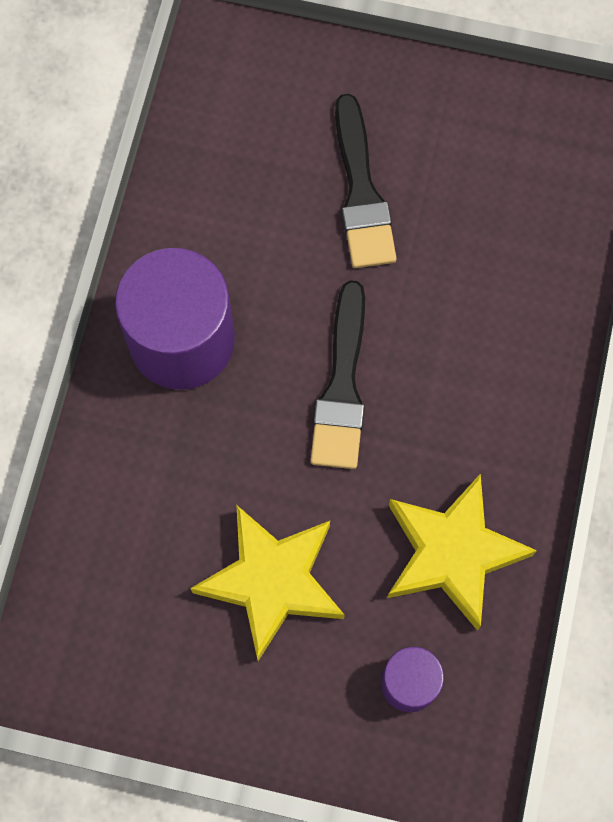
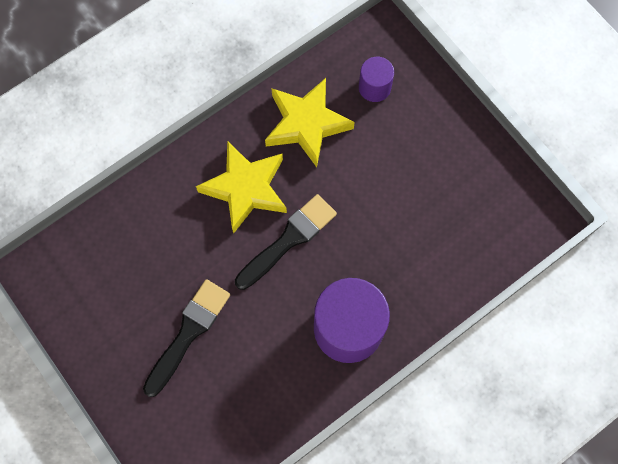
camera: 140 degrees left, 0 degrees up
yellow star [190,506,345,661] -> yellow star moved to [196,141,287,234]

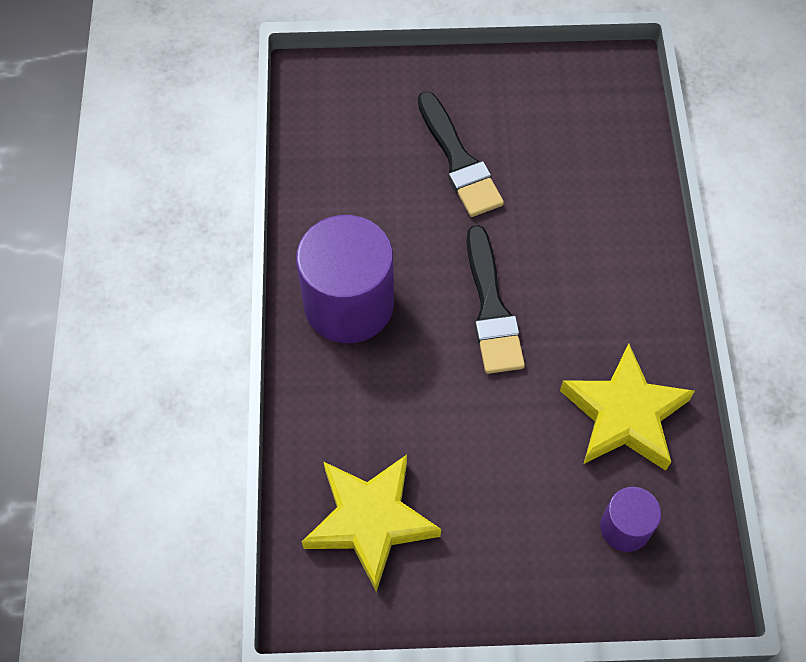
camera: 125 degrees right, 10 degrees down
yellow star [196,141,287,234] -> yellow star moved to [302,455,441,592]

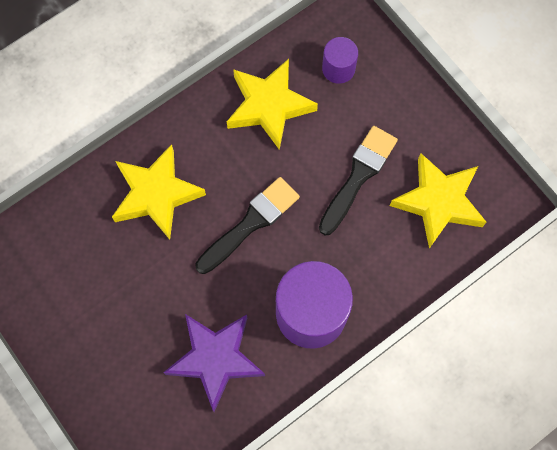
camera: 125 degrees left, 10 degrees up
black brush [418,91,504,217] -> black brush moved to [319,126,398,236]
none -> yellow star [112,144,206,240]
none -> purple star [163,314,265,412]

